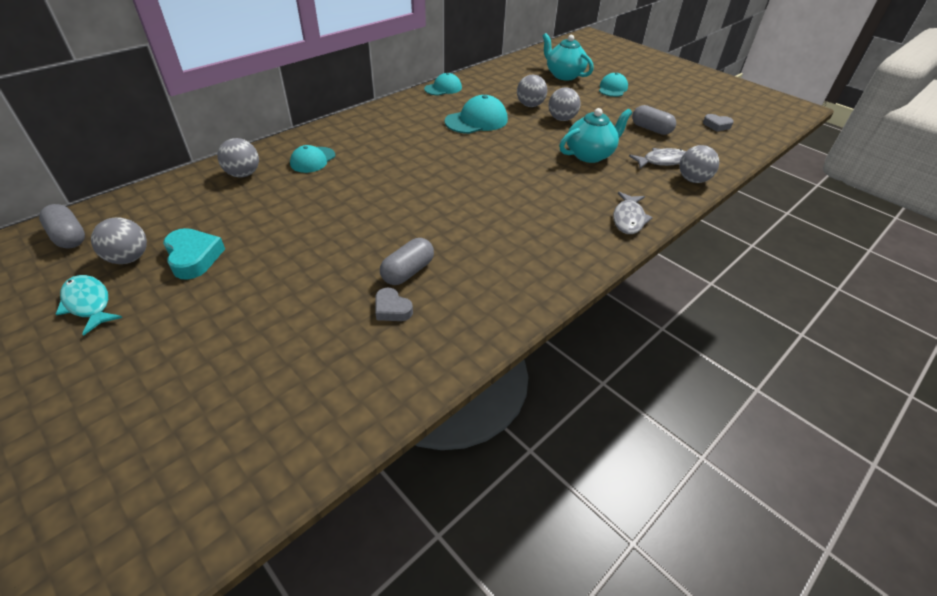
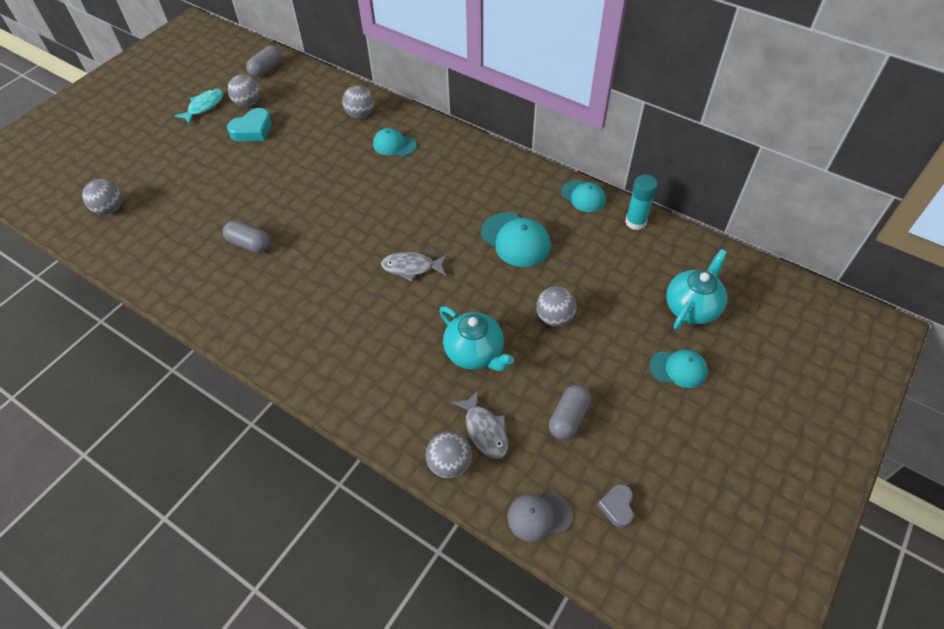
camera: 80 degrees right, 10 degrees up
grey heart [375,288,413,321] -> none
grey ball [517,75,547,107] -> grey ball moved to [82,179,122,215]
grey fish [613,192,653,234] -> grey fish moved to [381,252,447,282]
none -> grey cap [507,494,572,542]
none -> turquoise glue stick [625,174,658,230]

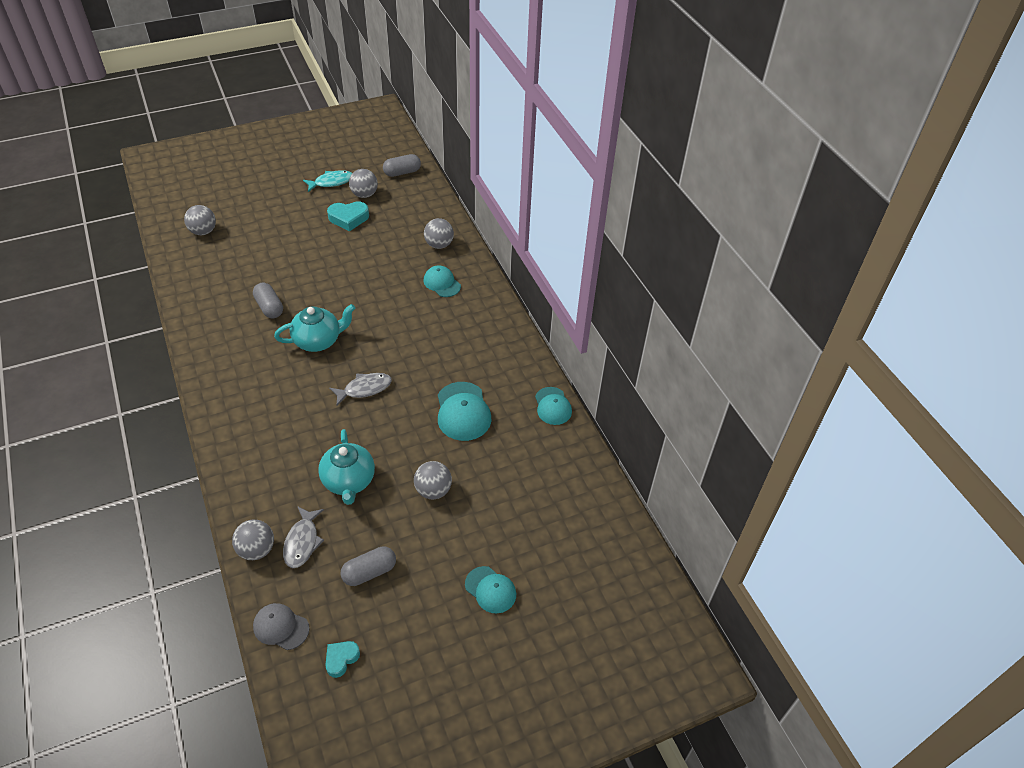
camera: 30 degrees right, 5 degrees down
grey fish [381,252,447,282] -> grey fish turned 120 degrees clockwise [329,373,392,405]
grey heart [598,484,634,528] -> turquoise heart [325,641,360,678]
turquoise glue stick [625,174,658,230] -> none
turquoise teapot [666,249,727,330] -> turquoise teapot moved to [274,304,355,352]

